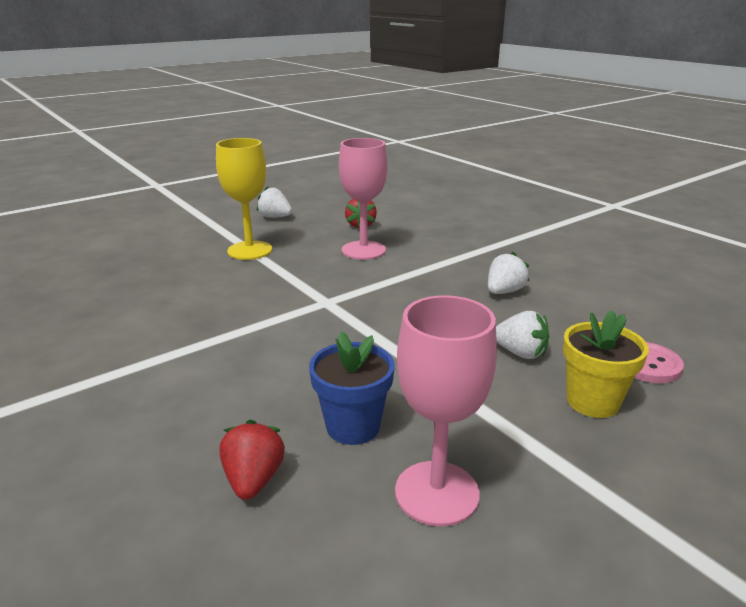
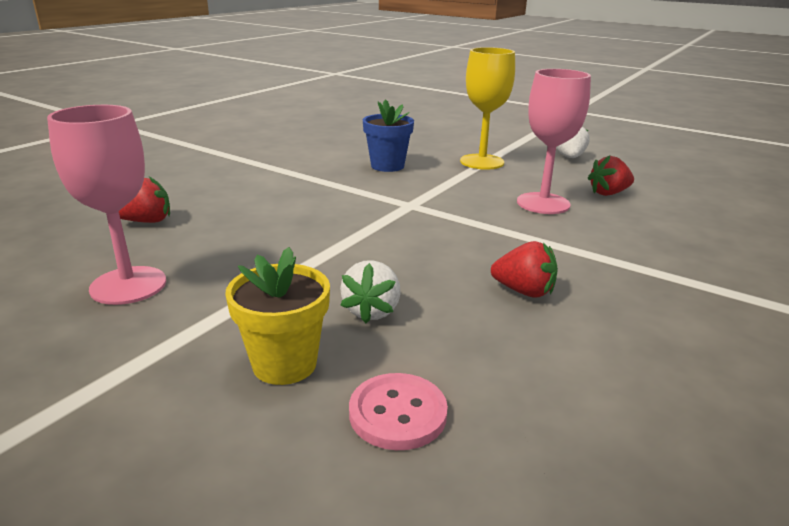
camera: 70 degrees right, 0 degrees up
blue flower pot [309,331,395,445] -> blue flower pot moved to [363,99,414,172]
white strawberry [488,252,529,294] -> red strawberry [491,241,558,297]

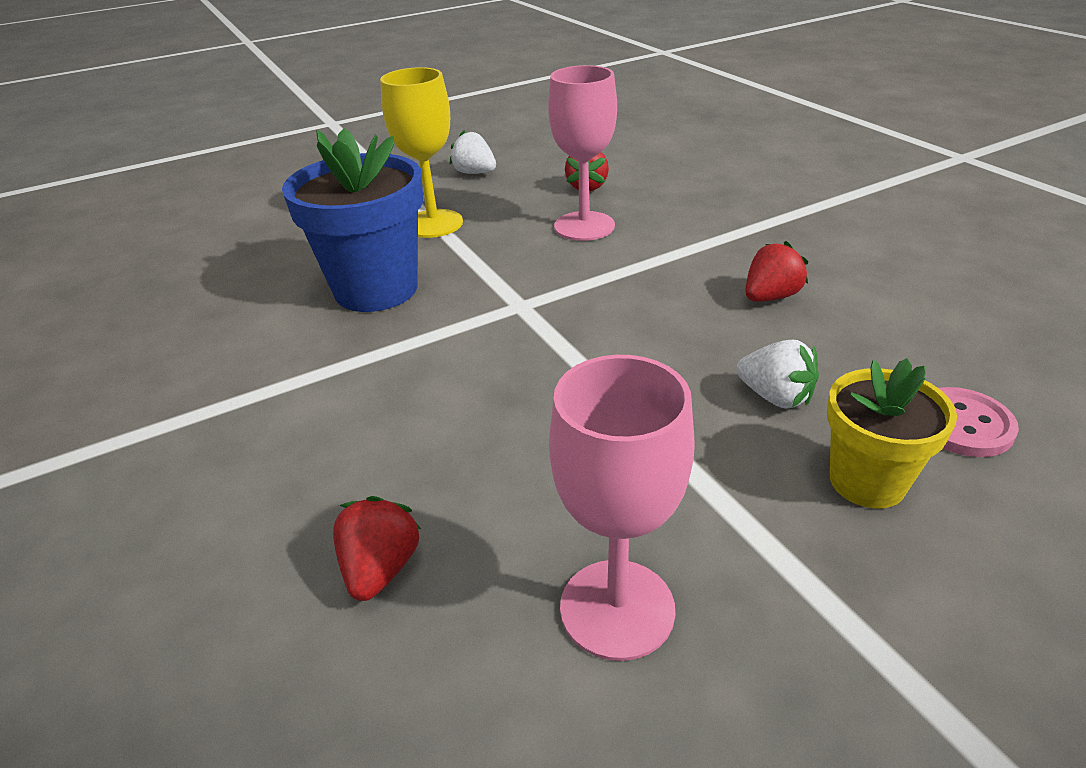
camera: 60 degrees left, 10 degrees up
blue flower pot [363,99,414,172] -> blue flower pot [282,128,423,312], size x1.67

